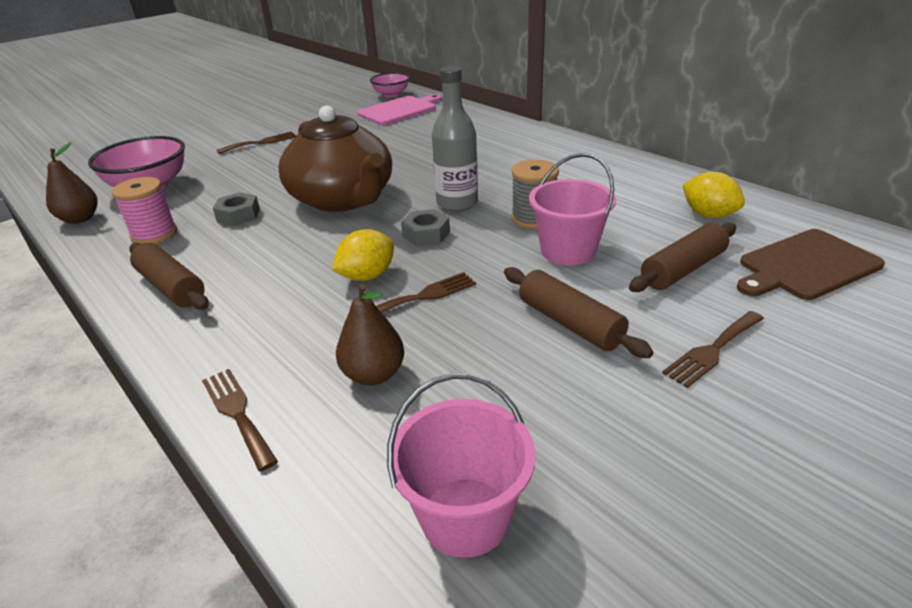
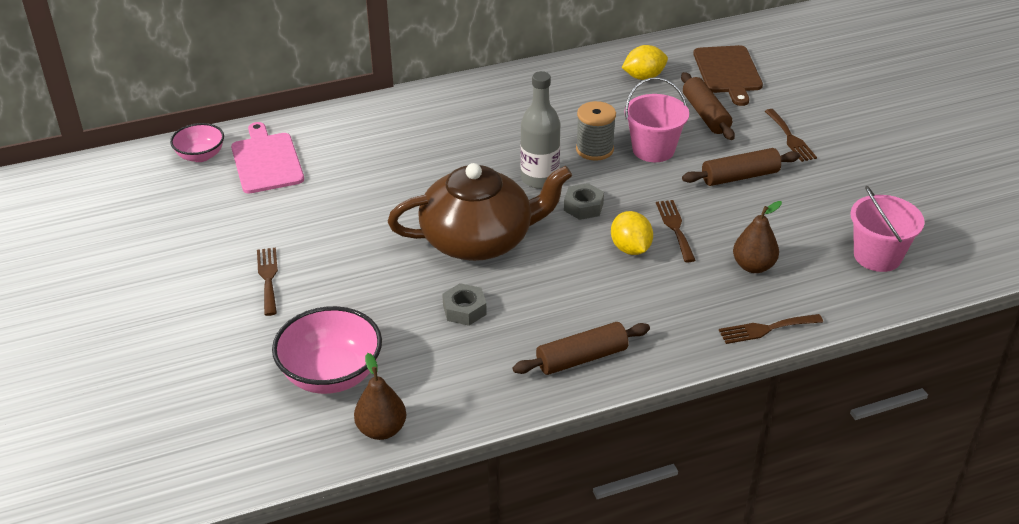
camera: 70 degrees left, 5 degrees up
pink spool [111,177,177,244] -> none

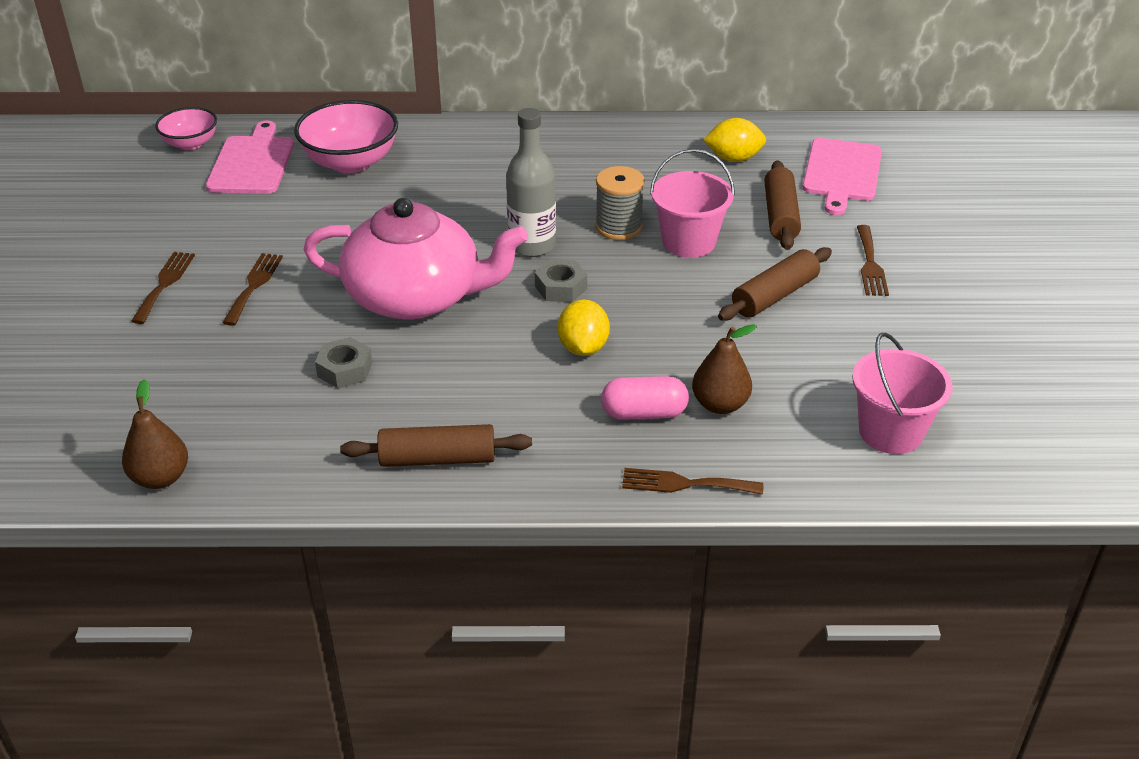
camera: 20 degrees right, 0 degrees up
pink bowl [272,306,382,394] -> pink bowl moved to [294,100,398,173]
brown teapot [388,163,572,261] -> pink teapot [303,198,528,320]
brown fork [656,200,695,262] -> brown fork moved to [223,253,283,326]
brown rolling pin [682,148,800,186] -> brown rolling pin turned 45 degrees counterclockwise [718,247,832,321]
brown cutting board [693,45,763,106] -> pink cutting board [802,138,882,215]
none -> pink capsule [601,376,689,420]

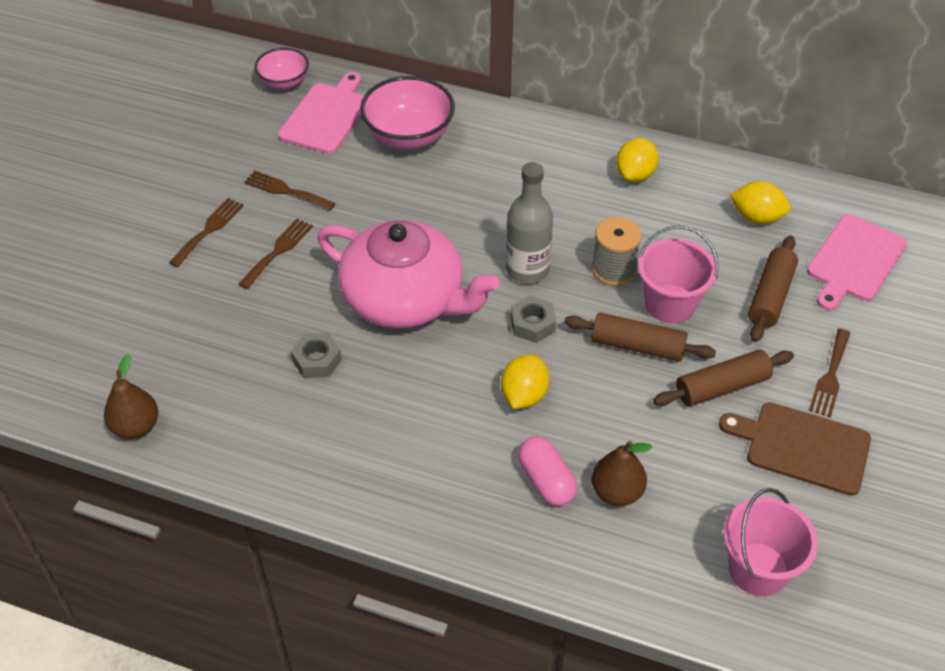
camera: 20 degrees right, 10 degrees up
brown rolling pin [340,424,532,467] -> brown rolling pin moved to [564,313,716,361]
pink capsule [601,376,689,420] -> pink capsule turned 45 degrees clockwise [518,437,577,506]
brown fork [622,468,763,495] -> brown fork moved to [244,170,336,211]
none -> yellow lemon [616,138,659,182]
none -> brown cutting board [719,402,871,496]

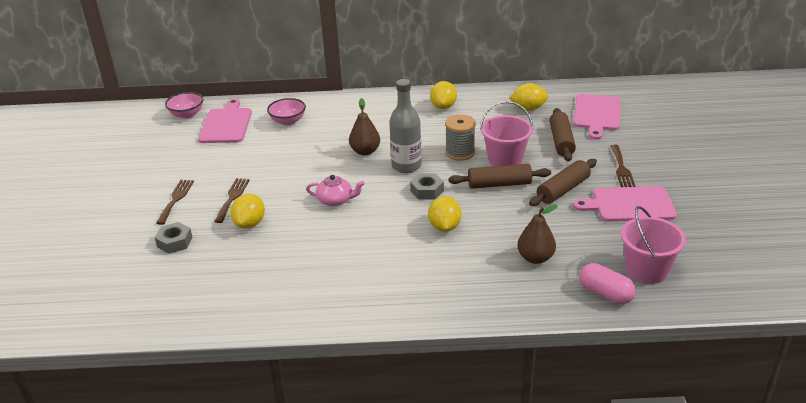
camera: 20 degrees left, 15 degrees down
brown pear [104,354,158,439] -> brown pear moved to [349,98,380,155]
brown fork [244,170,336,211] -> none
grey nut [291,333,342,378] -> grey nut moved to [155,222,193,254]
pink teapot [317,220,500,328] -> pink teapot [306,175,365,206], size x0.42
pink bowl [360,76,455,149] -> pink bowl [267,98,306,125], size x0.60
pink capsule [518,437,577,506] -> pink capsule moved to [579,263,636,304]
brown cutting board [719,402,871,496] -> pink cutting board [573,186,677,222]
none -> yellow lemon [231,194,265,228]

